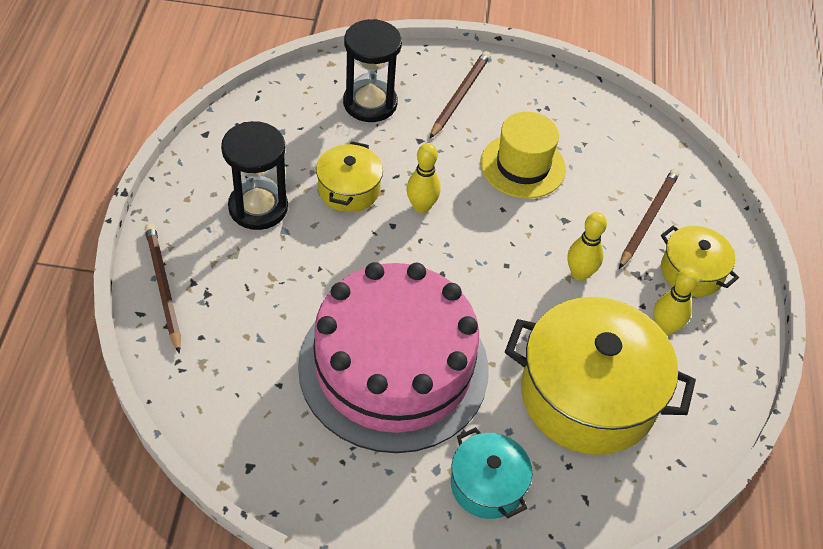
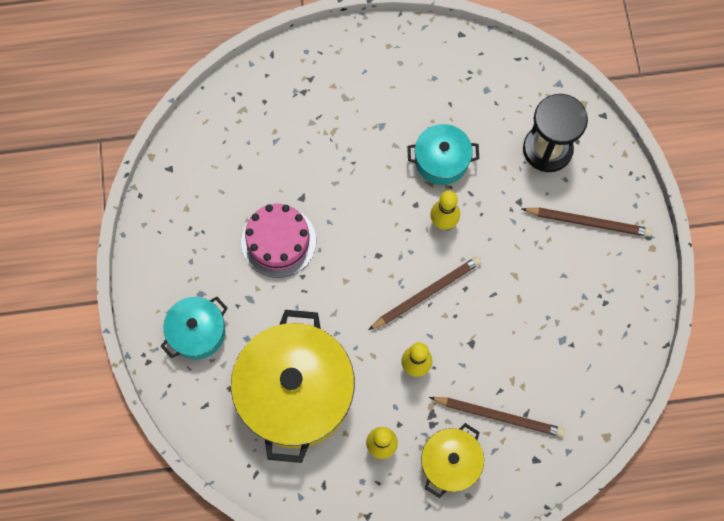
camera: 80 degrees right, 20 degrees up
brown pencil [145,223,181,354] -> brown pencil moved to [368,256,481,330]
black hourglass [221,121,288,230] -> none
pink cake [298,262,489,453] -> pink cake [241,204,316,278], size x0.50
yellow pot [316,141,383,212] -> turquoise pot [407,124,479,185]
yellow hat [481,112,566,199] -> none

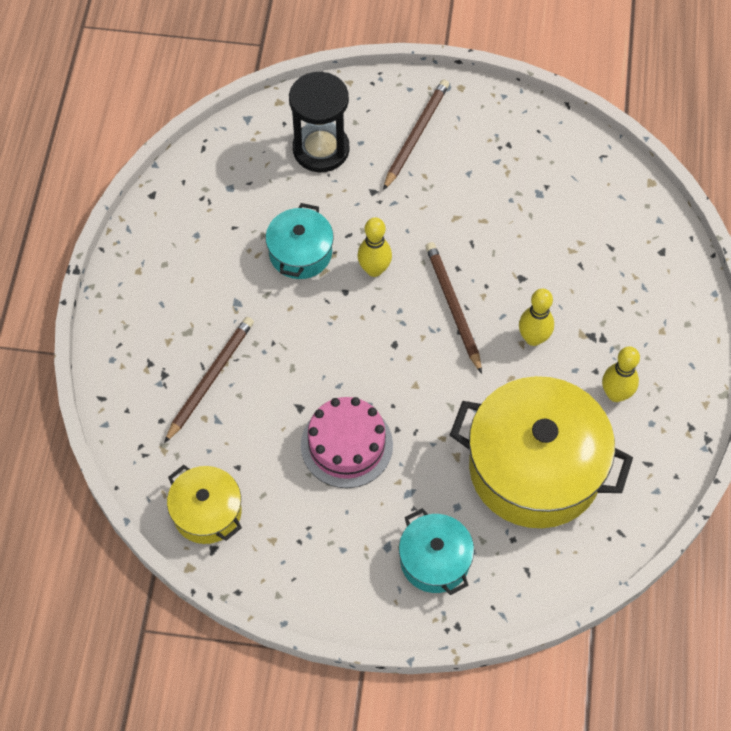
camera: 75 degrees left, 10 degrees down
yellow pot [421,423,484,498] -> yellow pot moved to [167,465,242,544]
brown pencil [429,397,565,437] -> brown pencil moved to [164,317,254,443]

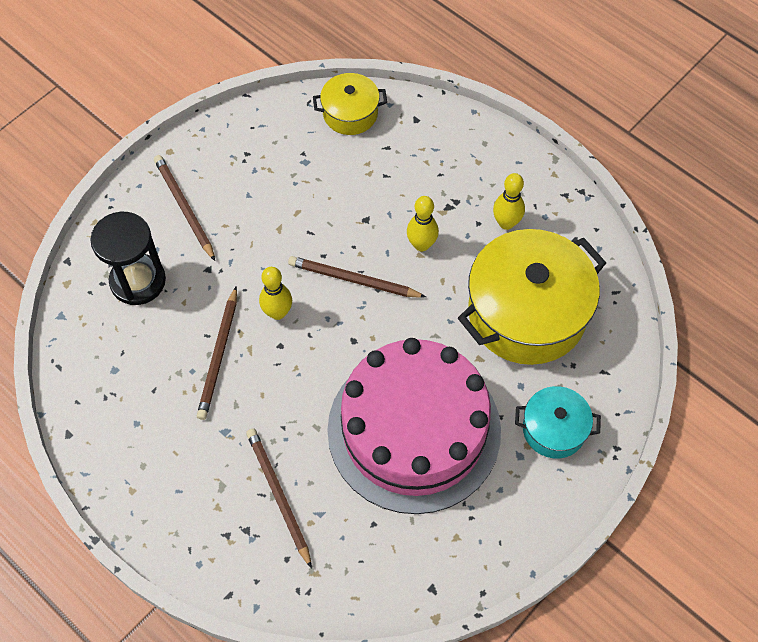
camera: 55 degrees left, 0 degrees up
yellow pot [167,465,242,544] -> yellow pot moved to [313,73,387,135]
turquoise pot [266,203,334,279] -> brown pencil [197,286,237,420]
pink cake [301,397,393,488] -> pink cake [327,338,501,514], size x1.99

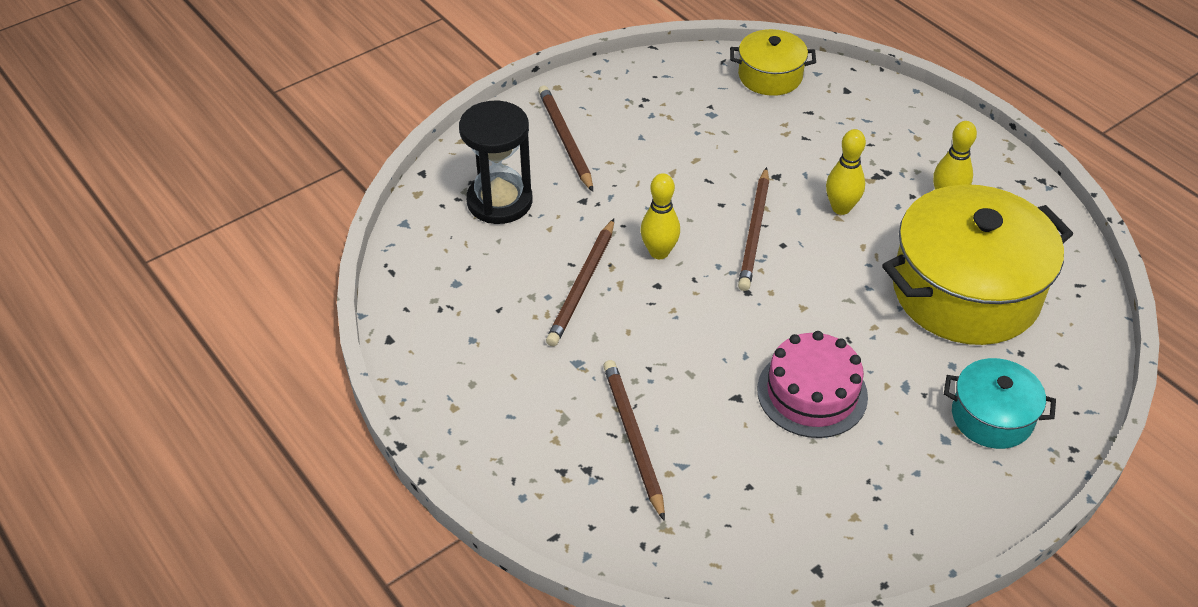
camera: 10 degrees right, 15 degrees down
brown pencil [288,256,426,298] -> brown pencil turned 105 degrees counterclockwise [738,167,769,291]
pink cake [327,338,501,514] -> pink cake [757,331,868,438], size x0.50

